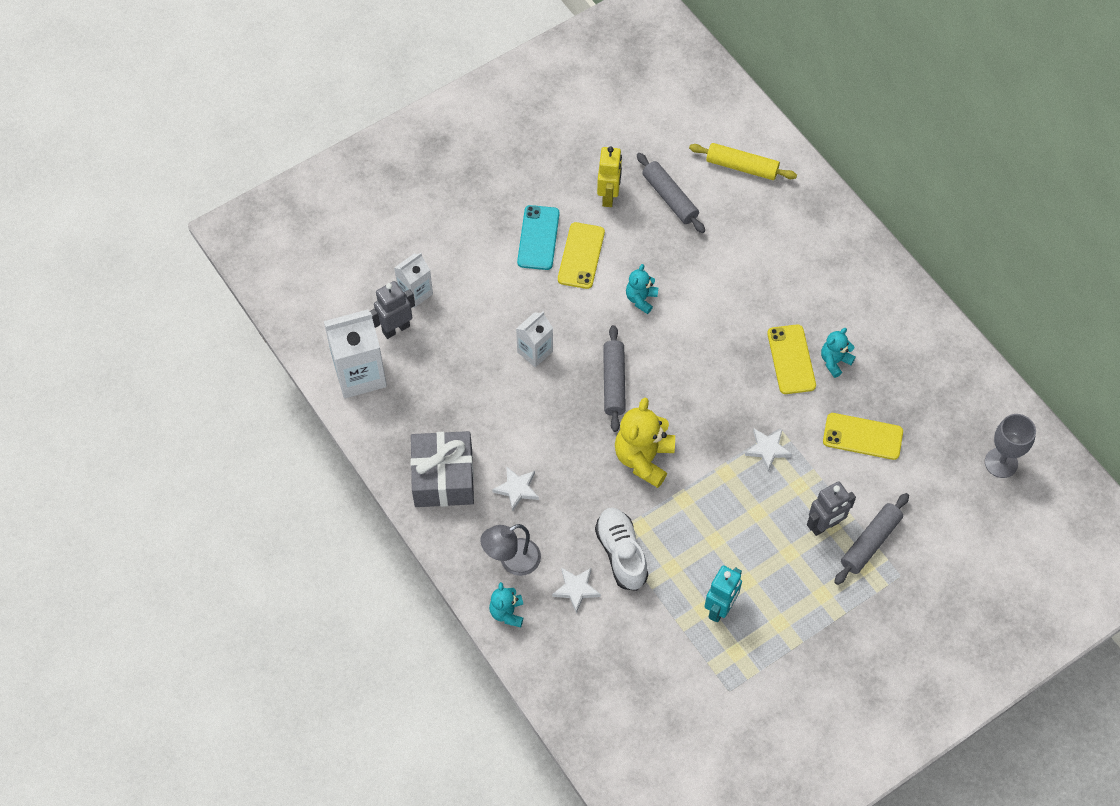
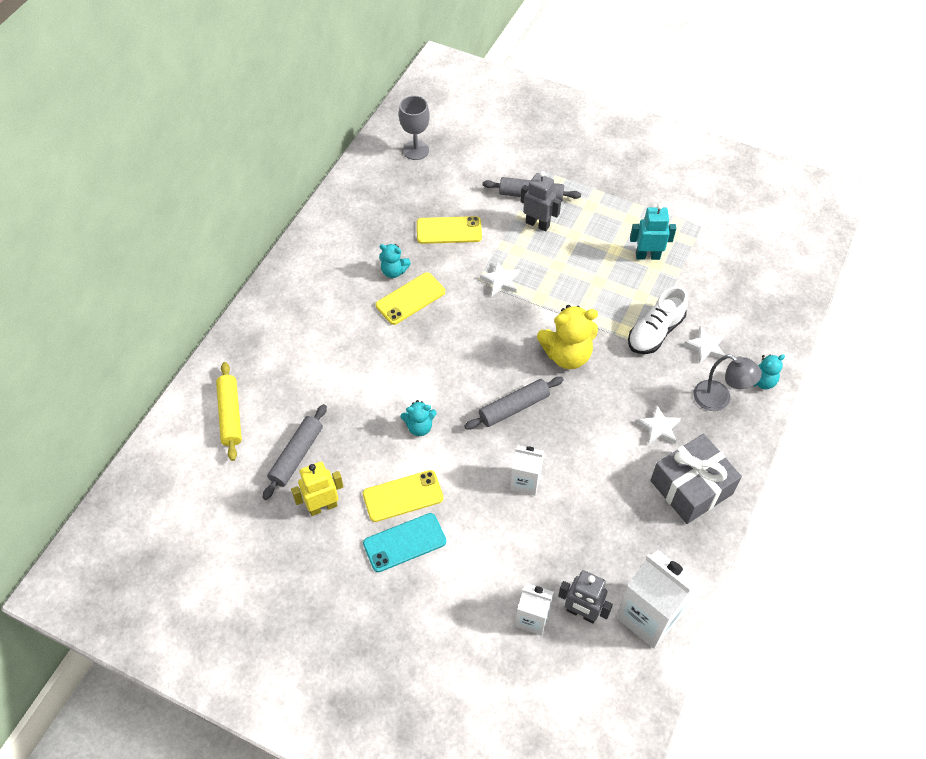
camera: 120 degrees left, 5 degrees down
yellow phone [823,413,903,460] -> yellow phone turned 75 degrees counterclockwise [417,216,482,244]

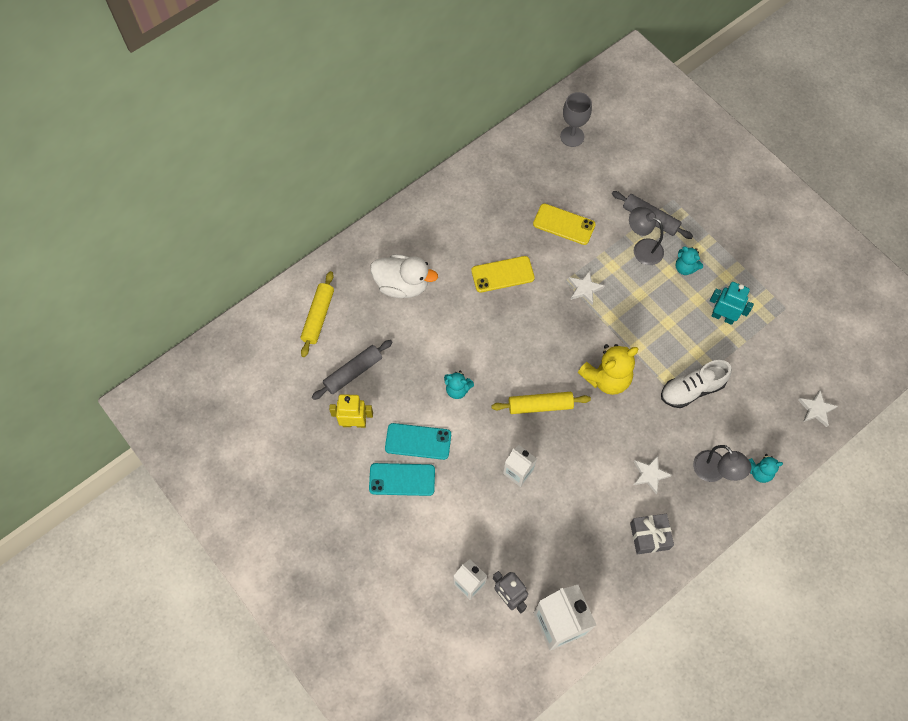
camera: 25 degrees right, 10 degrees up
yellow phone [363,470,444,522] -> turquoise phone [385,423,451,460]
turquoise teddy bear [379,244,411,278] -> turquoise teddy bear moved to [675,246,703,275]
grey rolling pin [464,377,563,430] -> yellow rolling pin [491,392,591,414]
grey robot [520,171,561,232] -> grey lamp [629,207,664,265]
yellow teddy bear [537,305,598,369] -> yellow teddy bear turned 45 degrees counterclockwise [578,344,638,395]
grey gift [650,434,742,524] -> grey gift [630,514,674,554], size x0.64
white star [684,326,725,364] -> white star moved to [798,390,838,427]
none -> white duck [370,254,438,298]

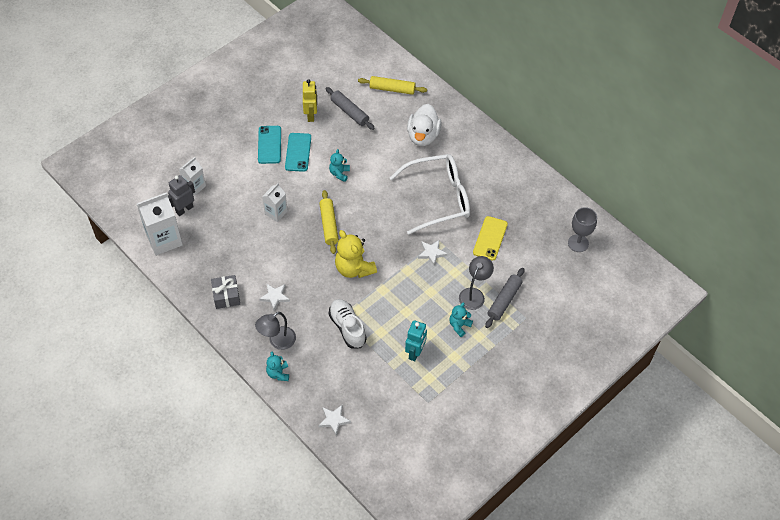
camera: 85 degrees right, 10 degrees down
yellow phone [471,256,535,293] -> white glasses [390,154,470,235]

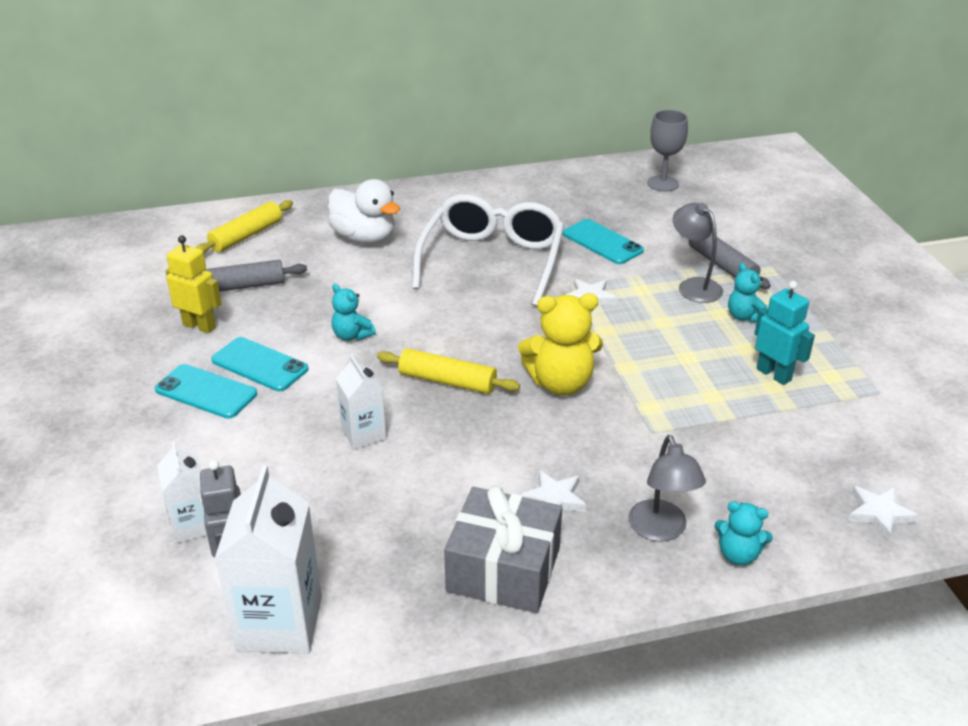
camera: 60 degrees left, 20 degrees down
grey gift [211,275,240,309] -> grey gift [444,486,562,613], size x1.57
white shoe [329,299,367,348] -> none
yellow phone [473,216,508,260] -> turquoise phone [563,219,644,264]

